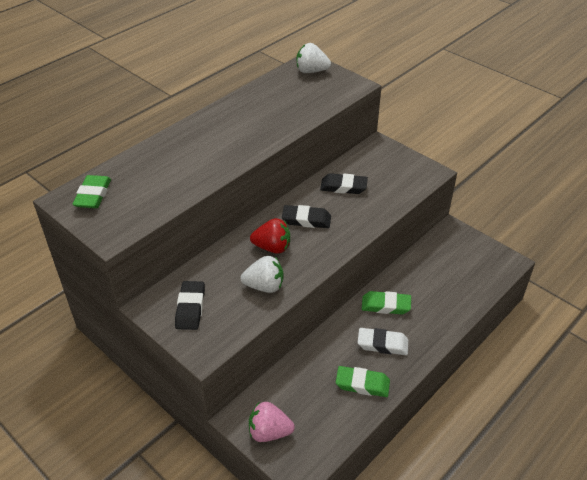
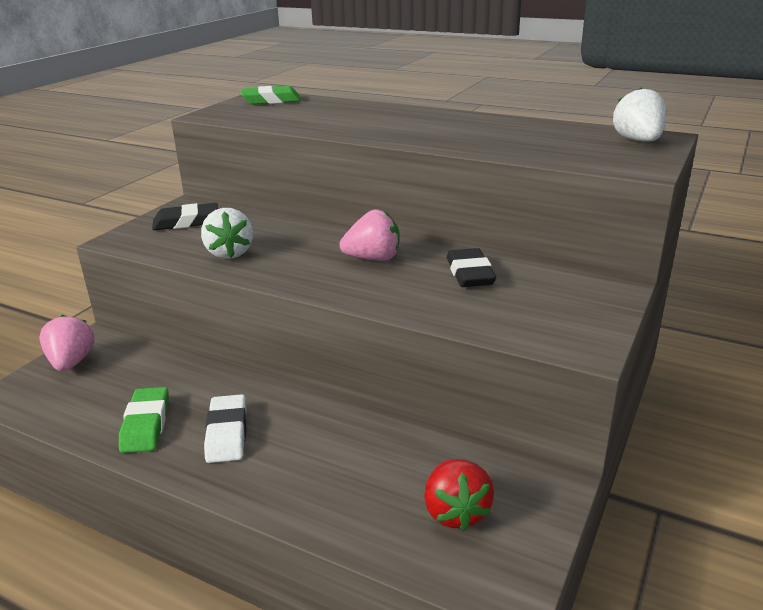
camera: 75 degrees right, 15 degrees down
red strawberry [250,218,290,253] -> red strawberry moved to [424,459,494,531]
black eraser [282,205,331,228] -> pink strawberry [339,210,400,261]
green eraser [362,291,411,315] -> none

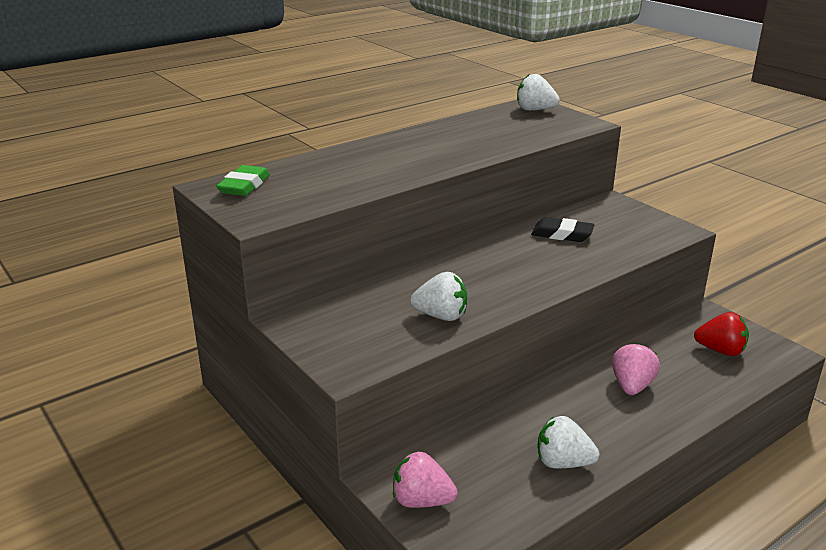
camera: 65 degrees left, 0 degrees up
green eraser [119,387,169,453] -> white strawberry [538,416,599,468]
black eraser [152,203,218,231] -> none
white eraser [204,394,247,463] -> none
pink strawberry [339,210,400,261] -> pink strawberry moved to [612,343,660,395]

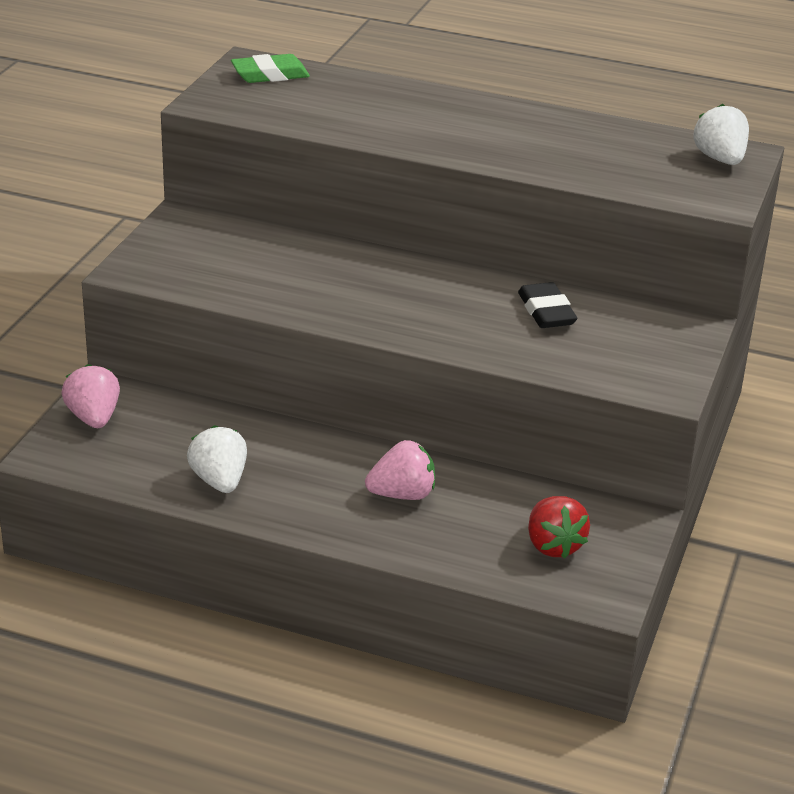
camera: 55 degrees right, 5 degrees up
white strawberry [410,272,467,321] -> none

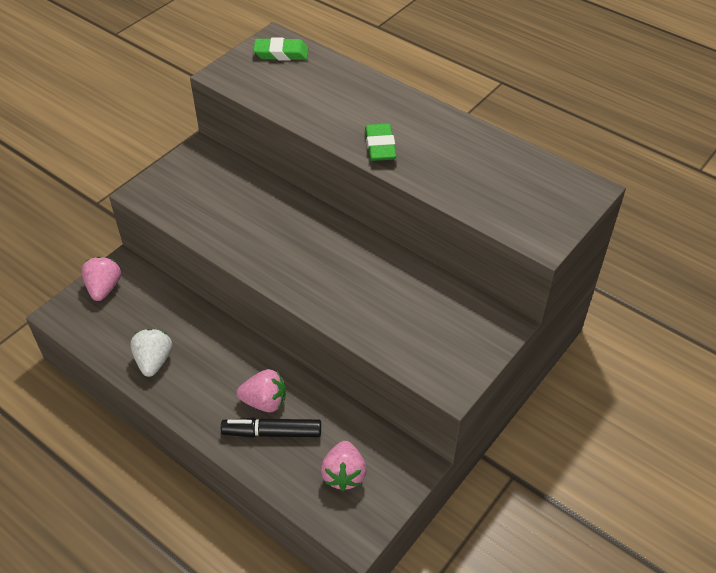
camera: 20 degrees right, 15 degrees up
black eraser [518,282,577,328] -> none
red strawberry [528,496,590,559] -> pink strawberry [321,441,367,491]
white strawberry [694,104,749,165] -> none
none -> black marker [221,418,321,437]
none -> green eraser [365,123,397,161]

